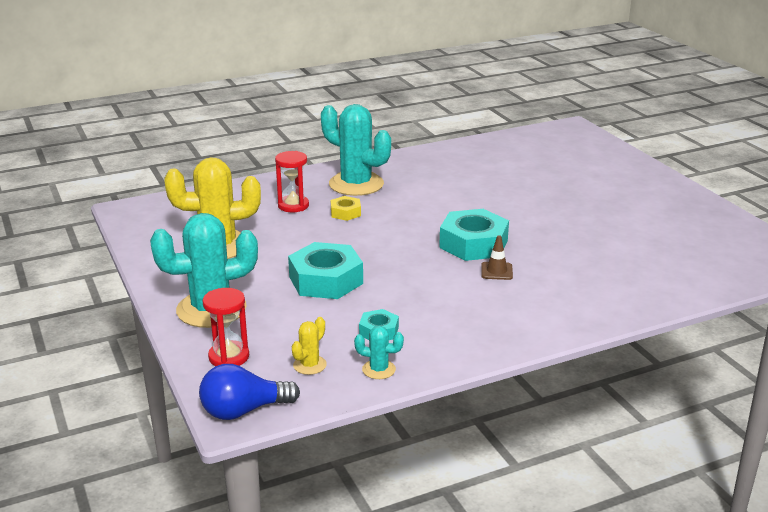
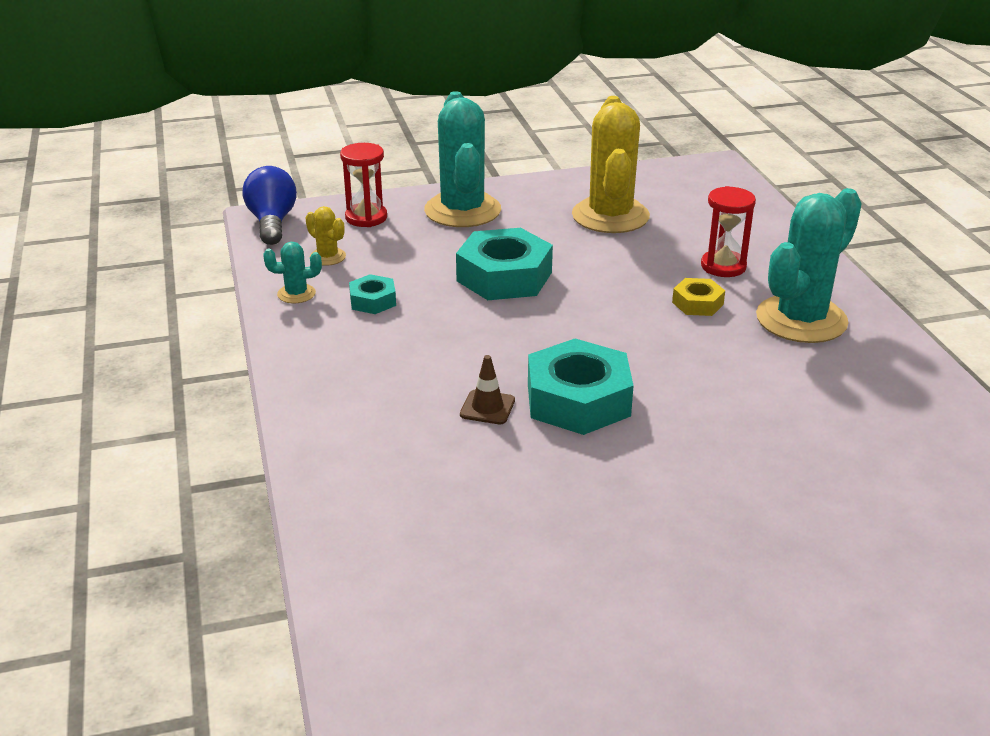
camera: 100 degrees right, 5 degrees up
turquoise cactus [354,326,404,379] -> turquoise cactus turned 60 degrees clockwise [263,242,322,303]

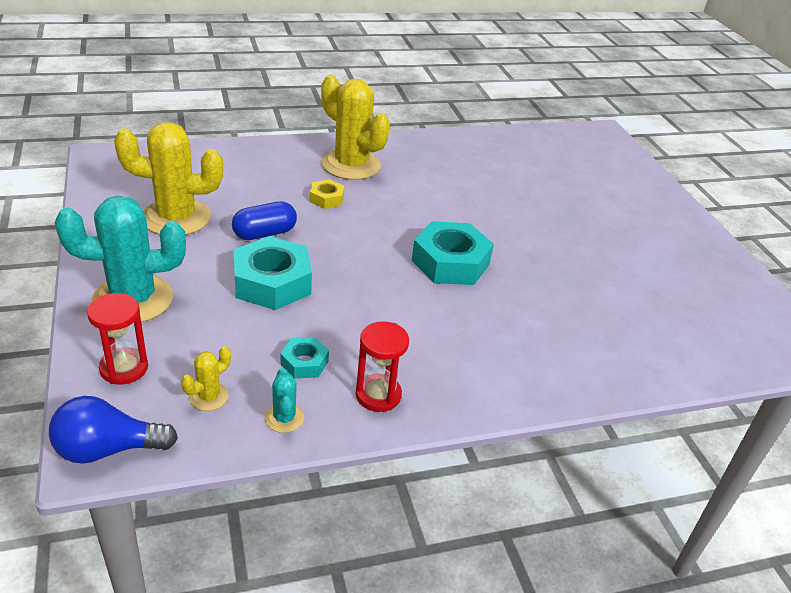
camera: 95 degrees left, 5 degrees up
brown traffic cone [460,355,515,424] -> none
red hourglass [701,186,756,277] -> red hourglass moved to [356,321,409,412]
turquoise cactus [756,188,862,343] -> yellow cactus [321,75,390,180]
none -> blue capsule [232,201,297,240]

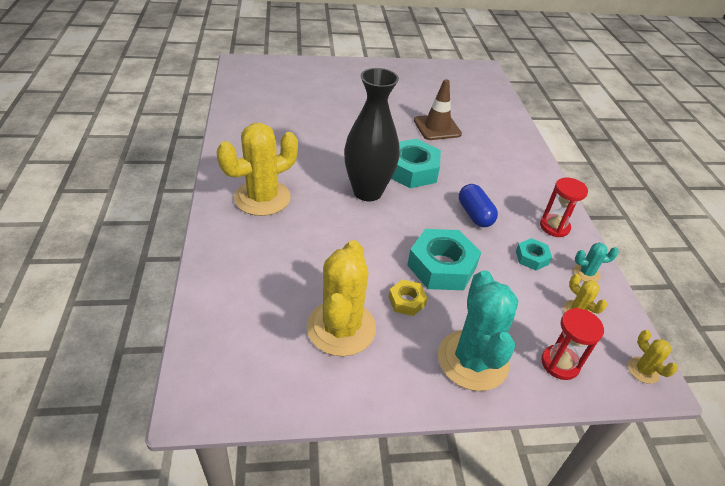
camera: 80 degrees left, 5 degrees up
blue light bulb [49,396,178,464] -> yellow cactus [628,330,678,384]
blue capsule [232,201,297,240] -> blue capsule moved to [459,184,498,227]
yellow nut [310,179,344,209] -> yellow nut moved to [389,279,427,316]
none -> black vase [344,68,400,201]
none -> brown traffic cone [414,79,462,140]

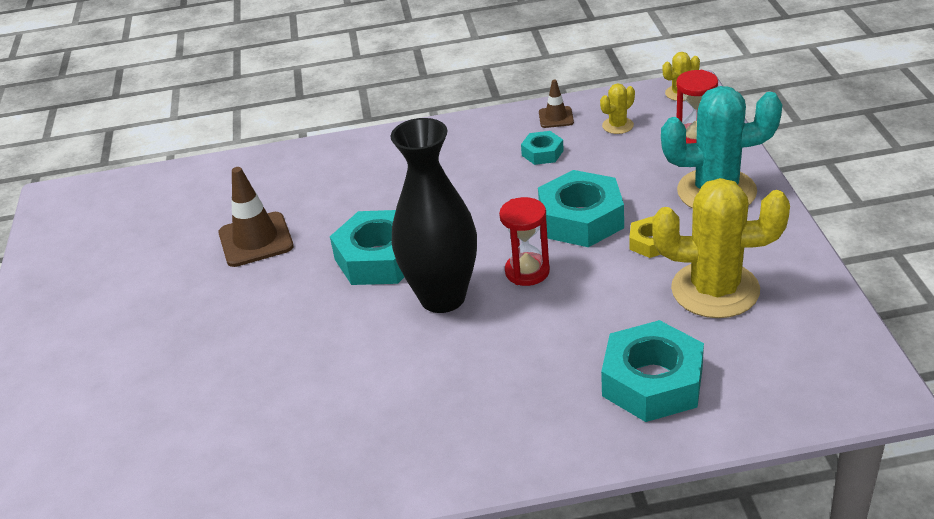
camera: 85 degrees left, 5 degrees down
yellow cactus [216,123,298,216] -> none
blue capsule [459,184,498,227] -> none
red hourglass [540,178,588,237] -> red hourglass moved to [499,197,550,286]
turquoise cactus [574,242,619,282] -> brown traffic cone [539,80,574,128]
none -> turquoise nut [601,320,704,422]

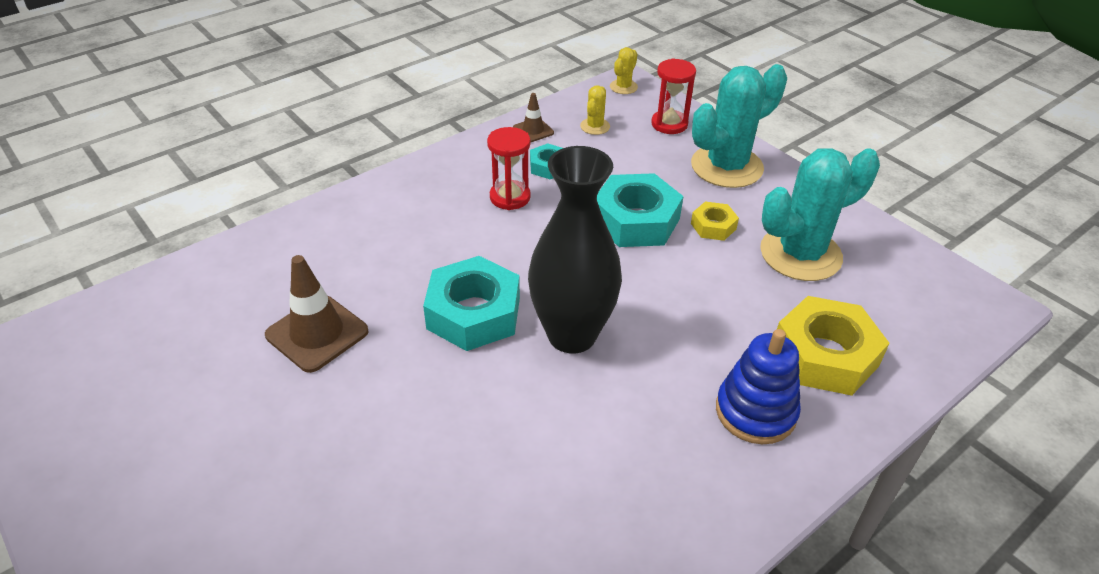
camera: 35 degrees left, 5 degrees up
red hourglass [499,197,550,286] -> red hourglass moved to [487,127,531,210]
turquoise nut [601,320,704,422] -> yellow nut [777,296,889,396]
yellow cactus [652,178,790,318] -> turquoise cactus [760,148,880,281]
none -> blue stacking toy [716,329,801,444]

